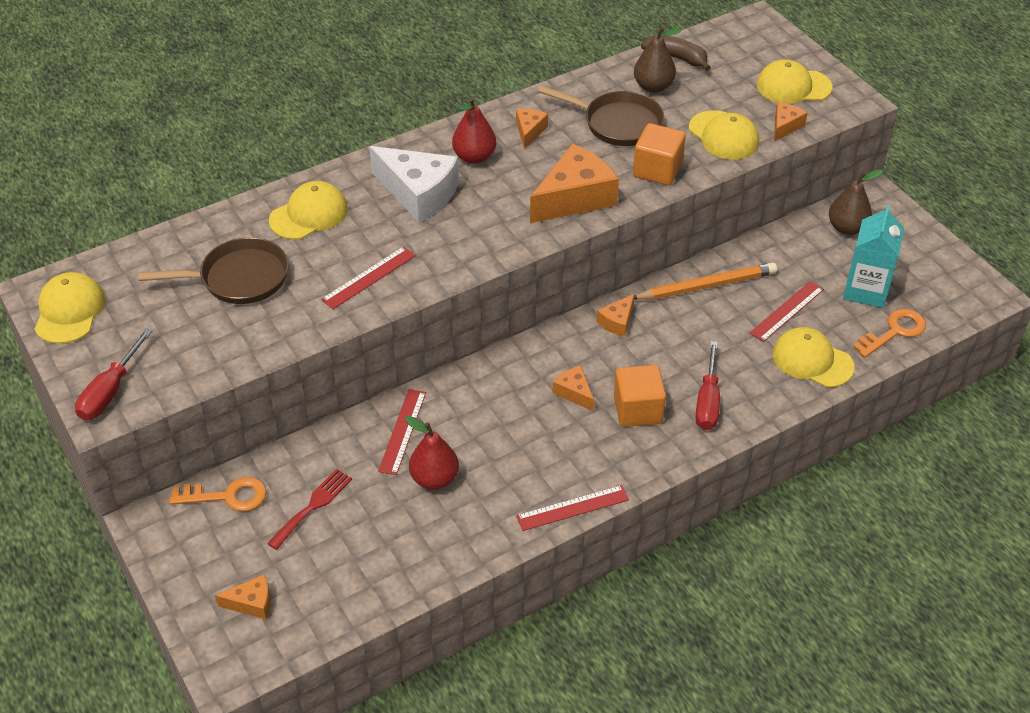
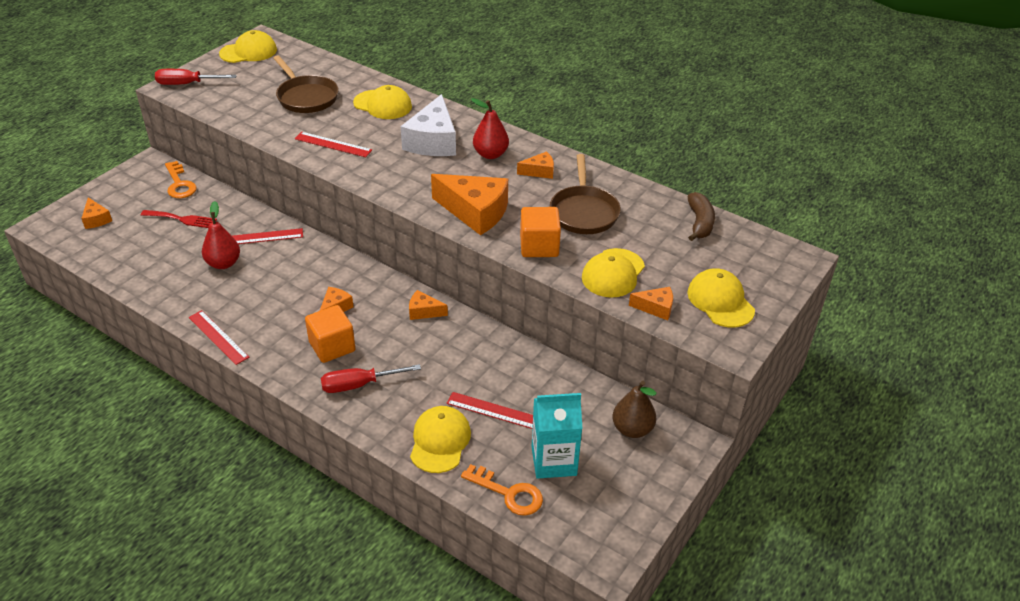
camera: 65 degrees right, 5 degrees down
brown pear [634,26,682,93] -> none
orange pencil [634,262,777,300] -> none

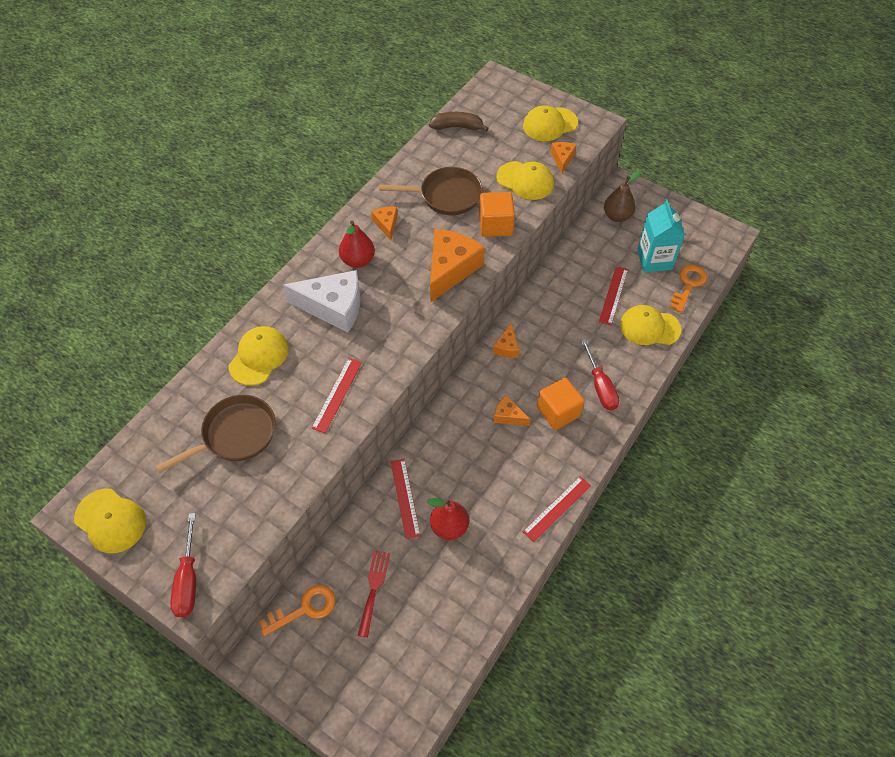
camera: 90 degrees left, 15 degrees up
orange cheese [81,198,112,229] -> none
yellow cap [219,30,277,63] -> yellow cap turned 150 degrees clockwise [74,489,146,553]

